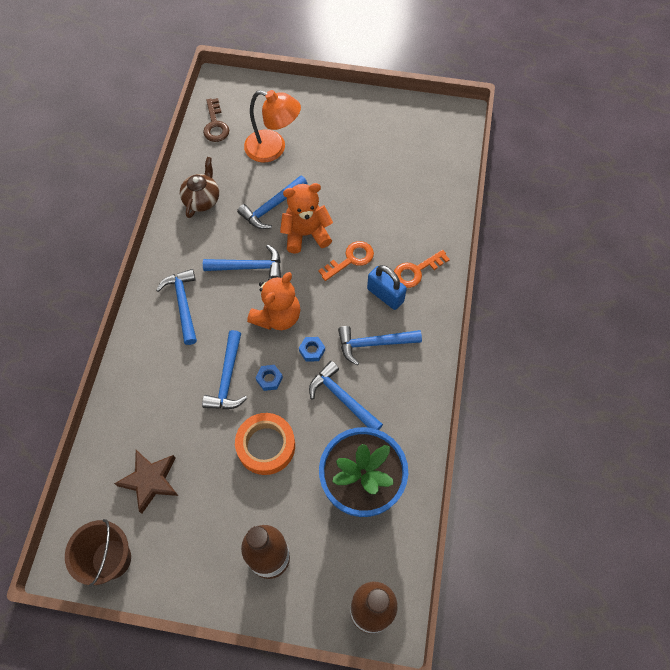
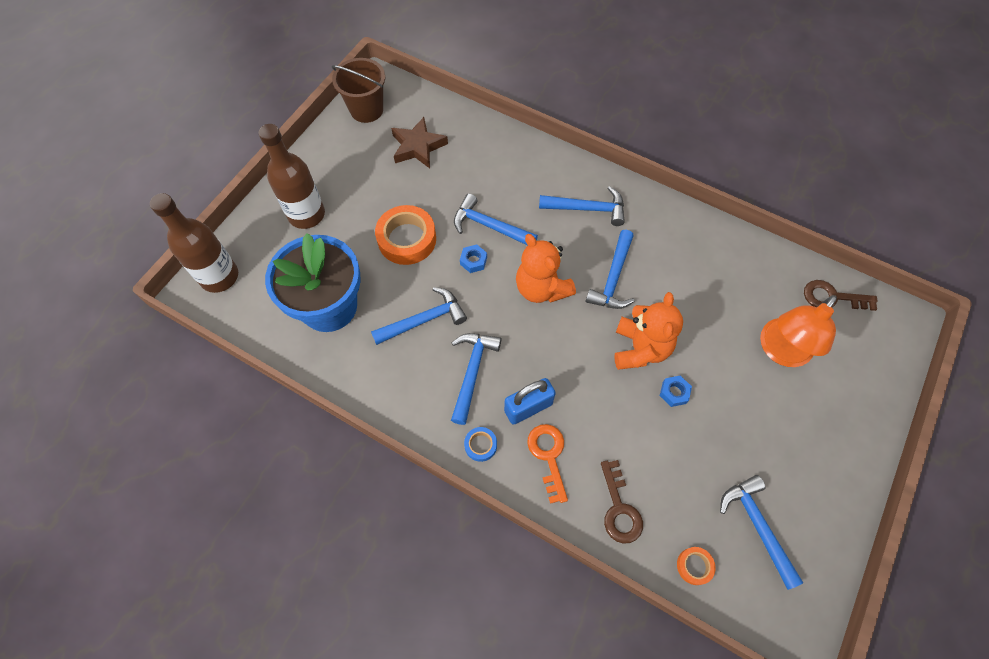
camera: 110 degrees right, 0 degrees up
brown teapot [180,157,219,218] -> none
blue hammer [237,175,308,229] -> blue hammer moved to [720,475,803,590]
blue nut [299,337,325,362] -> blue nut moved to [660,376,692,407]
orange key [318,241,374,281] -> none
none -> blue tape [464,427,497,462]
none -> brown key [601,460,643,544]
none -> orange tape [677,547,716,585]

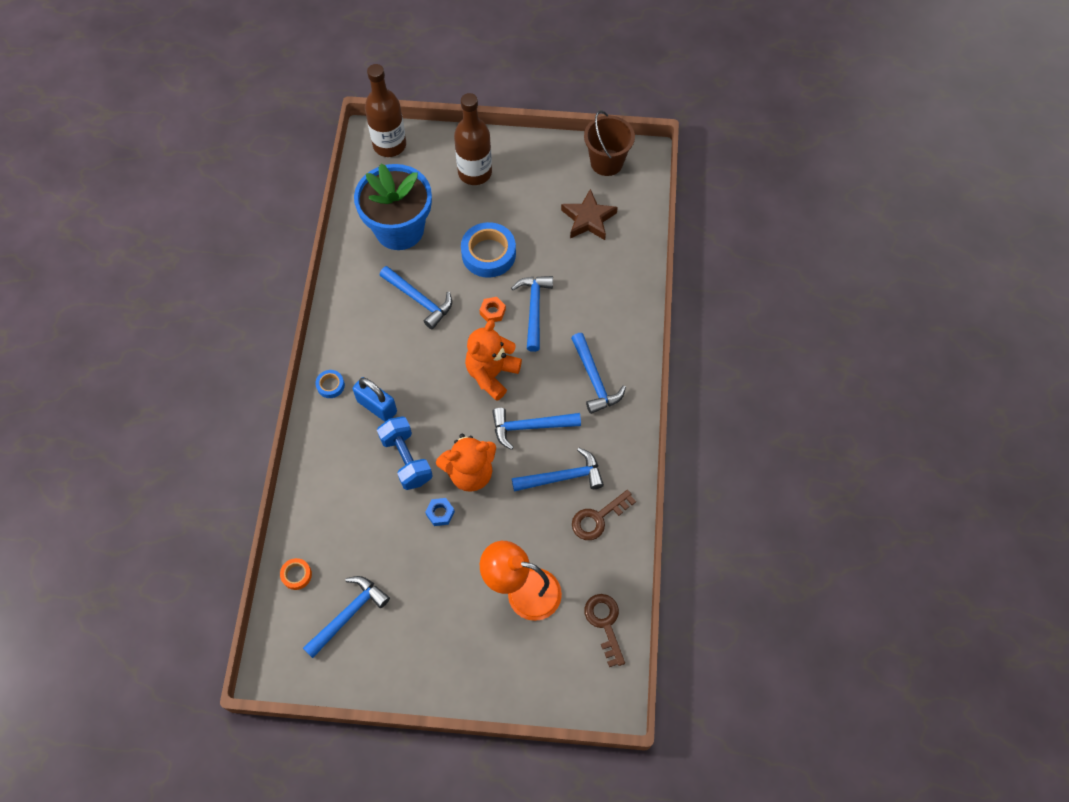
camera: 65 degrees right, 0 degrees up
orange tape [375,205,436,265] -> blue tape [461,222,516,278]
blue hammer [451,333,502,425] -> blue hammer moved to [512,448,604,491]
blue nut [460,244,487,273] -> orange nut [480,297,506,322]
orange key [527,424,568,504] -> none
brown key [601,460,643,544] -> brown key moved to [572,490,636,540]
none -> blue dumbbell [377,416,433,490]

